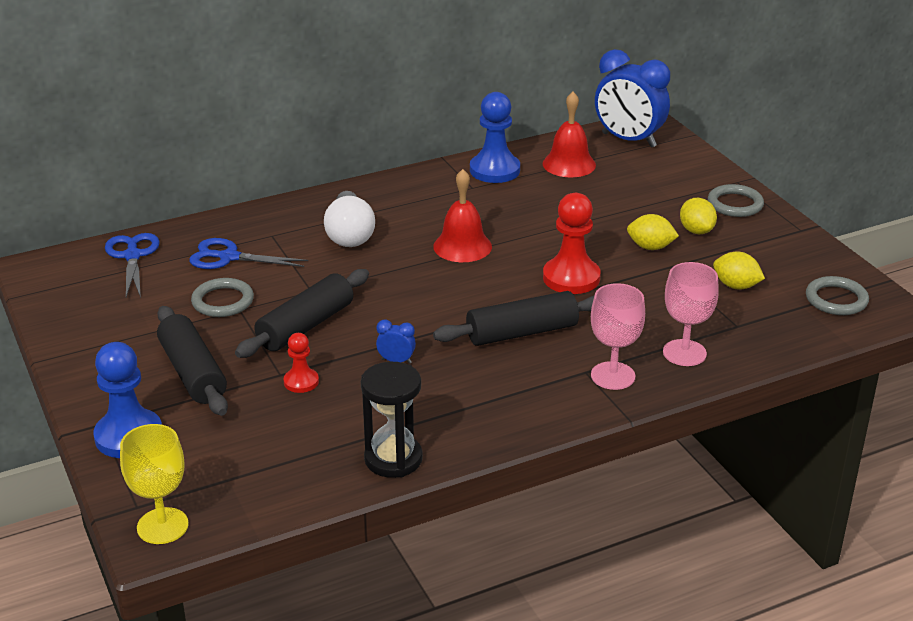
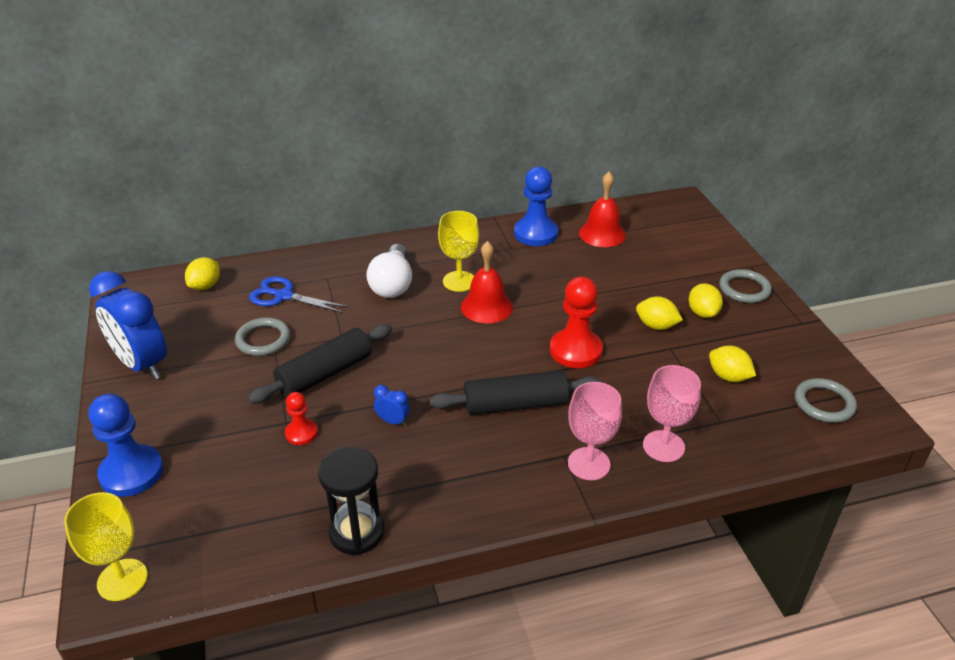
camera: 10 degrees right, 5 degrees up
blue scissors [105,233,160,298] -> yellow lemon [185,257,220,290]
black rolling pin [157,306,228,416] -> none
blue clock [595,49,670,148] -> blue clock moved to [89,271,167,380]
none -> yellow goblet [438,211,479,292]

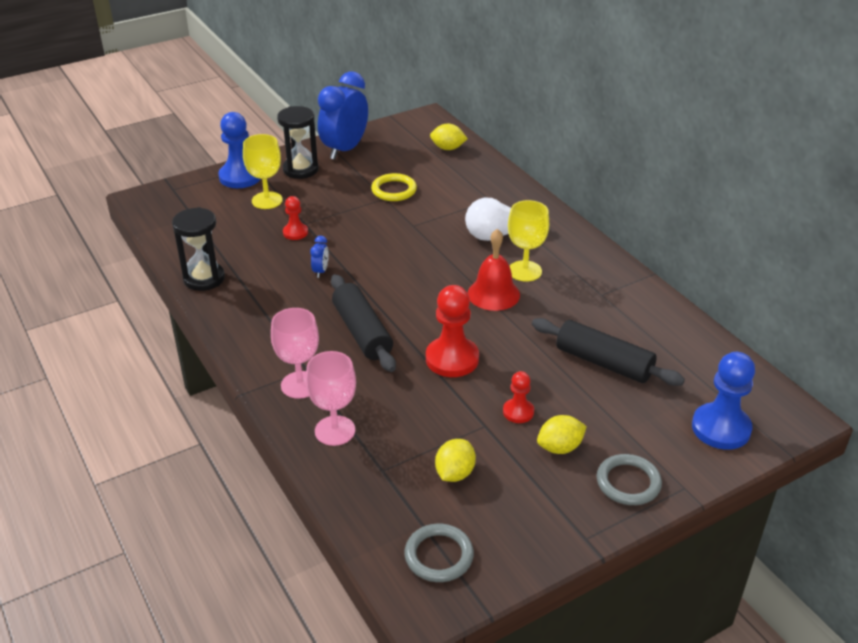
camera: 75 degrees right, 0 degrees up
yellow goblet [64,492,148,601] -> yellow goblet moved to [243,134,283,209]
grey ring [235,317,290,356] -> yellow ring [371,173,417,201]
black rolling pin [248,324,392,404] -> black rolling pin moved to [532,318,685,386]
blue scissors [249,276,349,313] -> none
blue pawn [514,166,558,246] -> blue pawn moved to [692,352,755,450]
red bell [579,172,626,247] -> none
yellow lemon [636,296,683,330] -> red pawn [503,371,534,423]
none -> black hourglass [277,106,319,179]

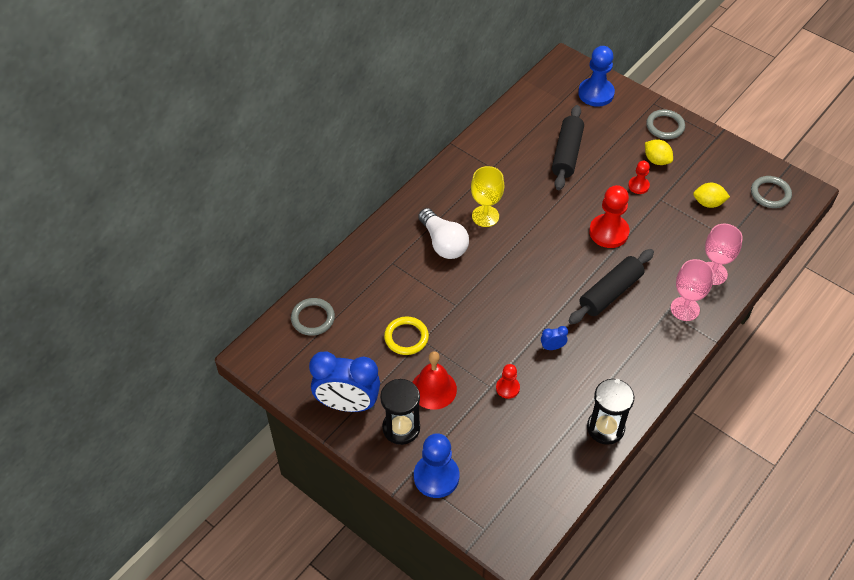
camera: 110 degrees left, 15 degrees up
yellow goblet [243,134,283,209] -> none
yellow lemon [430,124,468,150] -> grey ring [291,298,335,336]
red bell [468,229,520,311] -> red bell moved to [412,351,457,410]

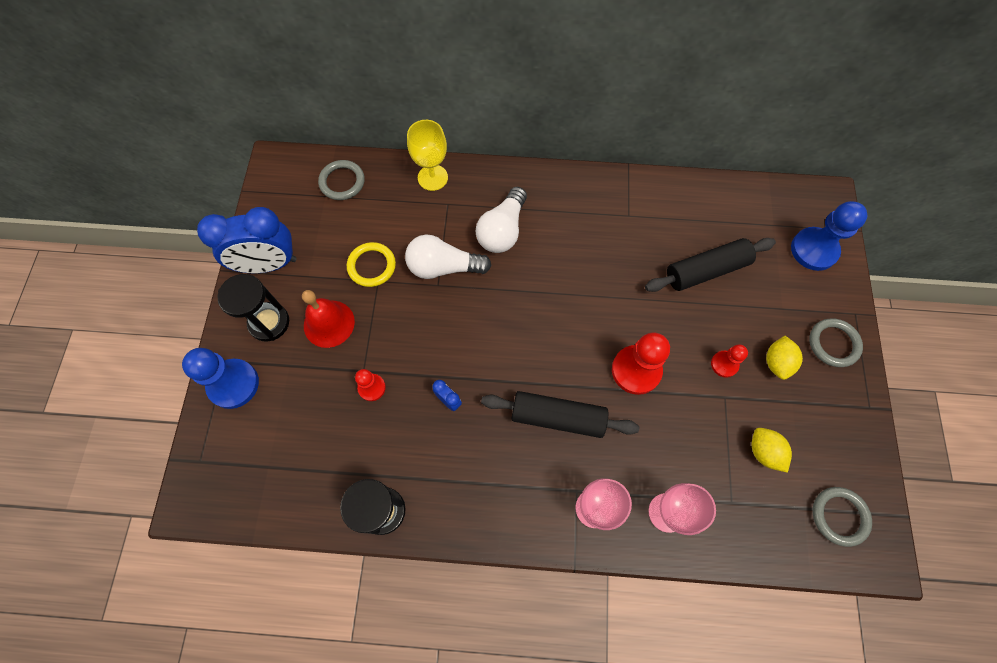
camera: 55 degrees right, 15 degrees up
blue clock [309,352,380,412] -> blue clock turned 75 degrees counterclockwise [197,207,297,273]
yellow goblet [471,166,504,227] -> yellow goblet moved to [407,120,448,191]
none -> white light bulb [405,235,492,279]

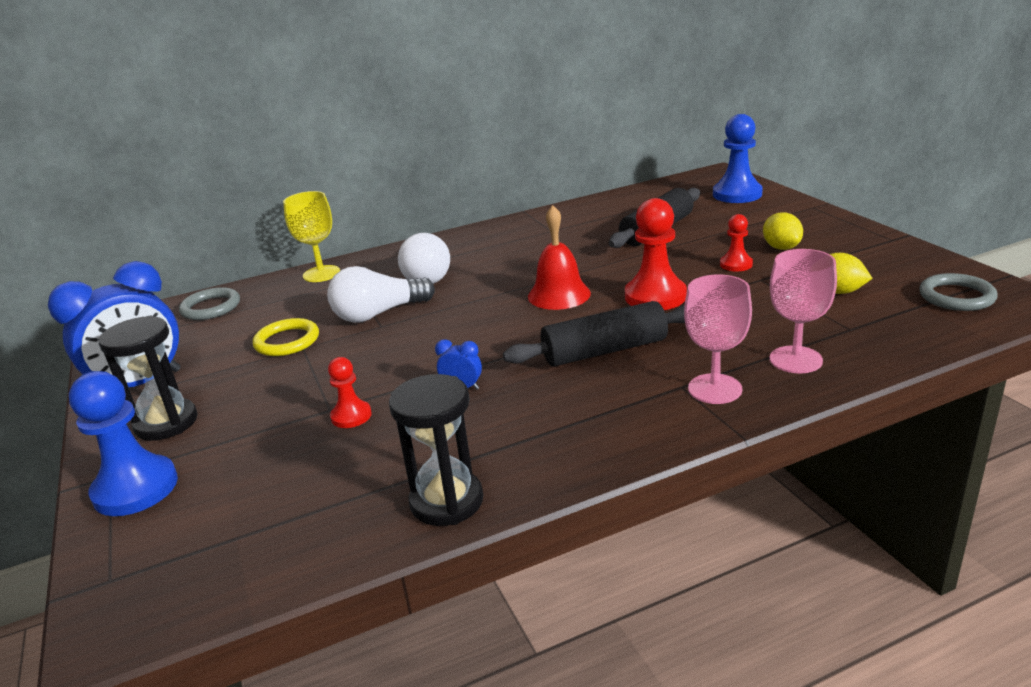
camera: 25 degrees left, 40 degrees down
red bell [302,290,355,348] -> red bell moved to [528,205,591,310]
grey ring [809,318,863,367] -> none

